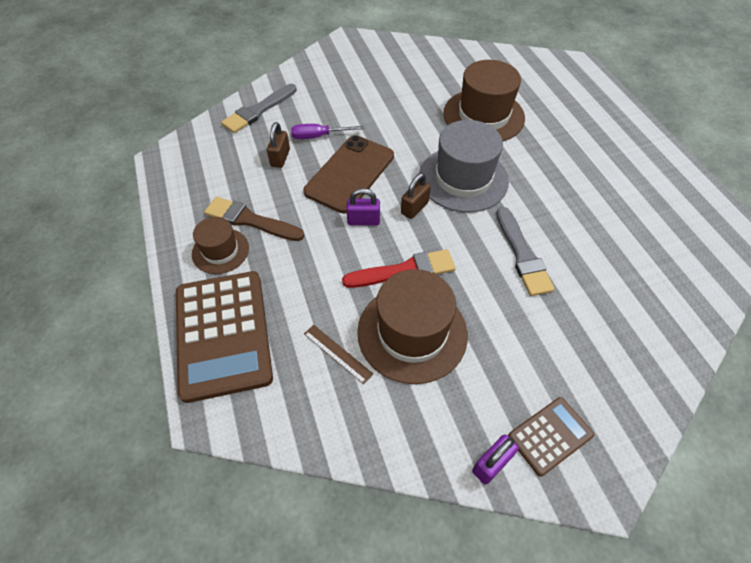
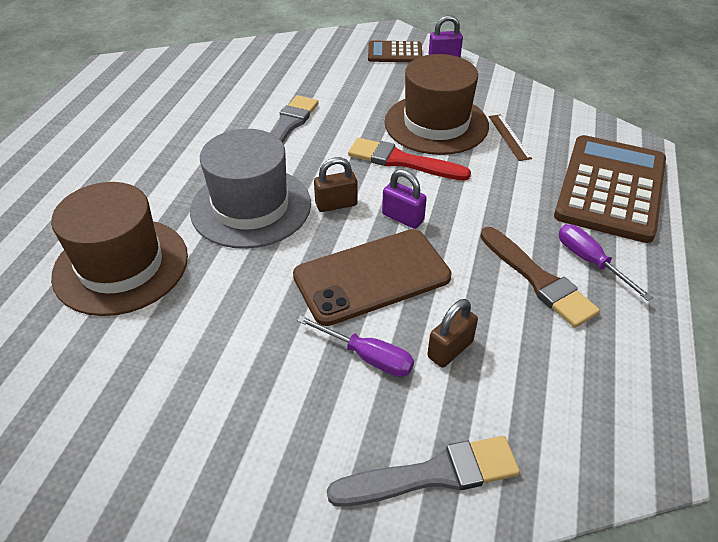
camera: 145 degrees left, 10 degrees down
brown hat [192,217,249,274] -> purple screwdriver [559,224,653,301]

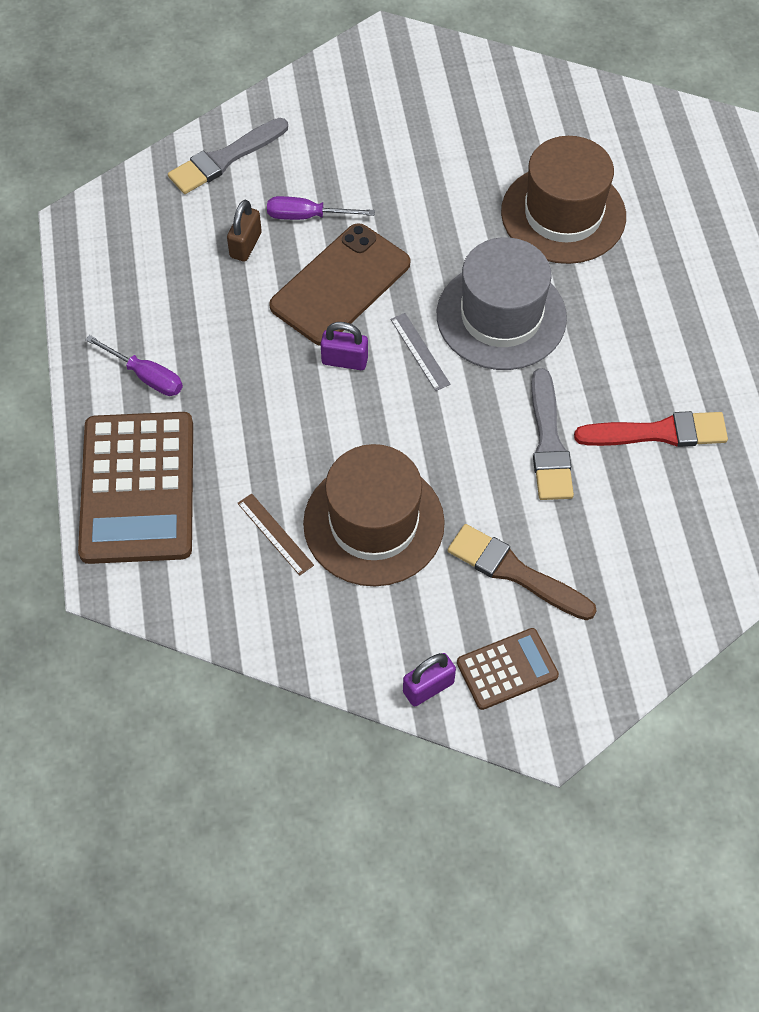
camera: 155 degrees right, 15 degrees up
brown padlock [314,157,357,212] -> grey ruler [390,313,451,391]
red brush [348,138,471,181] -> red brush moved to [574,411,728,447]
brown brush [480,227,600,328] -> brown brush moved to [448,524,597,620]

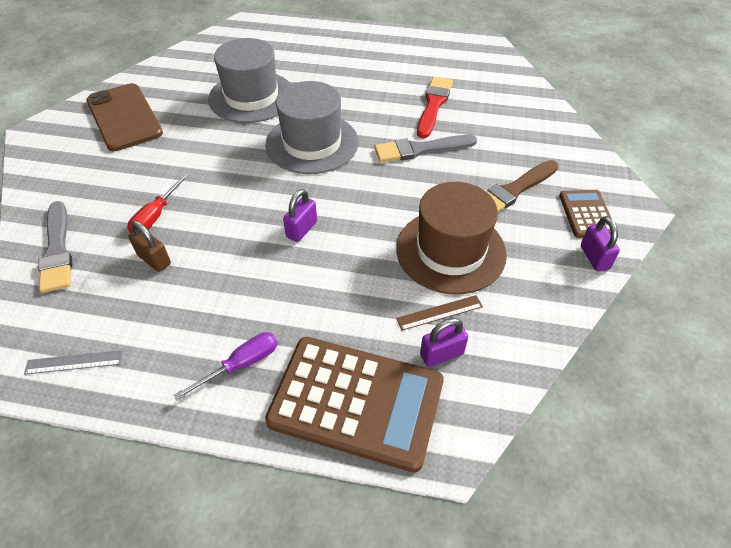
camera: 70 degrees left, 10 degrees down
purple screwdriver [267,196,375,220] -> red screwdriver [128,173,189,233]
brown phone [269,223,410,346] -> brown phone moved to [86,83,163,151]
grey ruler [390,313,451,391] -> grey ruler moved to [24,350,123,375]
brown hat [501,136,626,264] -> grey hat [208,38,291,123]
grey brush [531,368,574,500] -> grey brush turned 150 degrees clockwise [374,135,477,162]
none -> purple padlock [420,318,468,367]

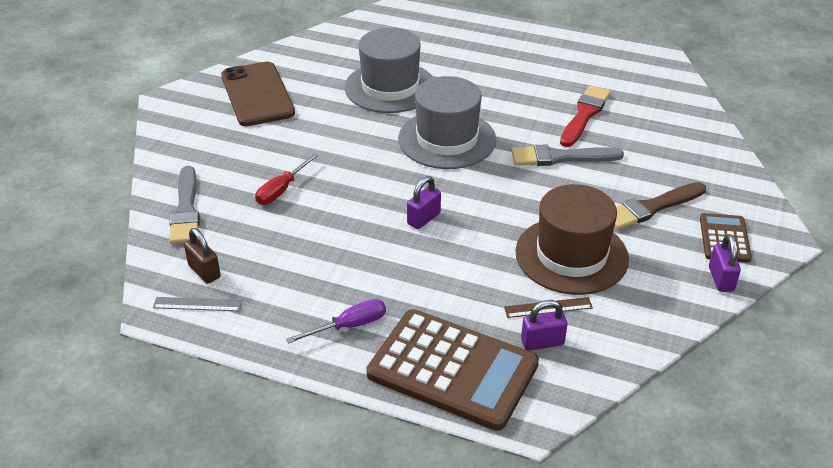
camera: 10 degrees right, 10 degrees down
brown padlock [128,221,171,272] -> brown padlock moved to [184,228,221,284]

